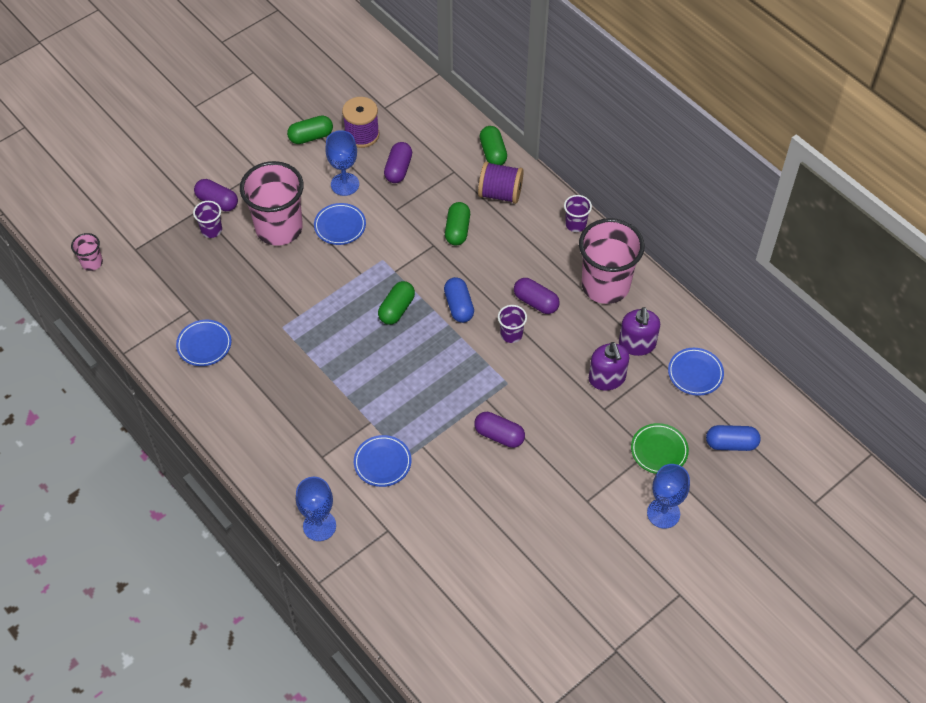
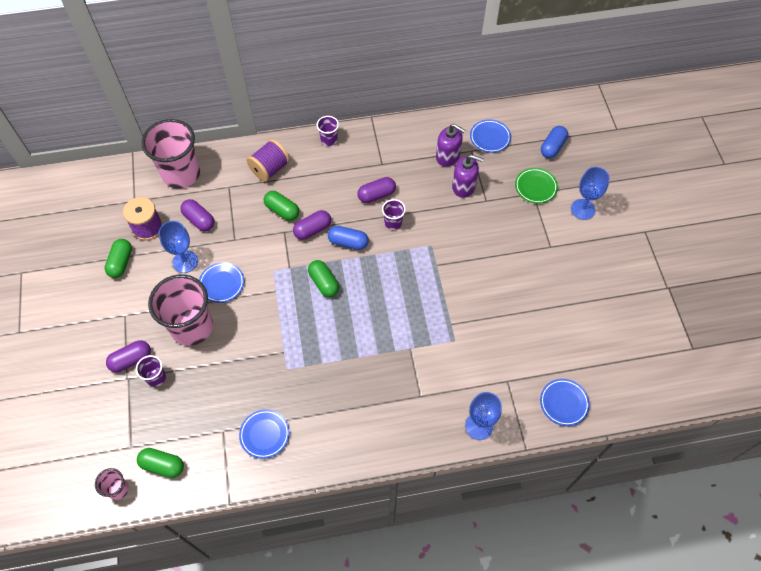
camera: 60 degrees left, 5 degrees up
blue plate [354,435,411,487] -> blue plate moved to [540,379,590,426]
purple capsule [474,412,525,448] -> purple capsule moved to [293,210,331,240]
green capsule [479,126,507,165] -> green capsule moved to [137,448,184,478]
pink cup [579,218,645,304] -> pink cup moved to [141,119,200,189]

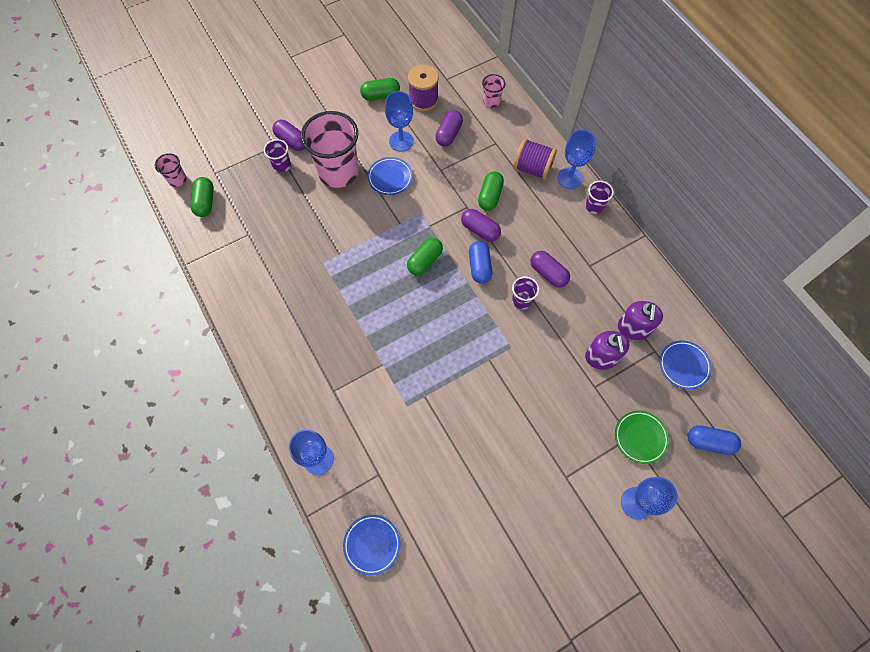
camera: 70 degrees right, 5 degrees up
pink cup [141,119,200,189] -> pink cup [482,74,505,107], size x0.45
blue plate [239,409,290,459] -> none
none -> blue goblet [557,130,596,189]

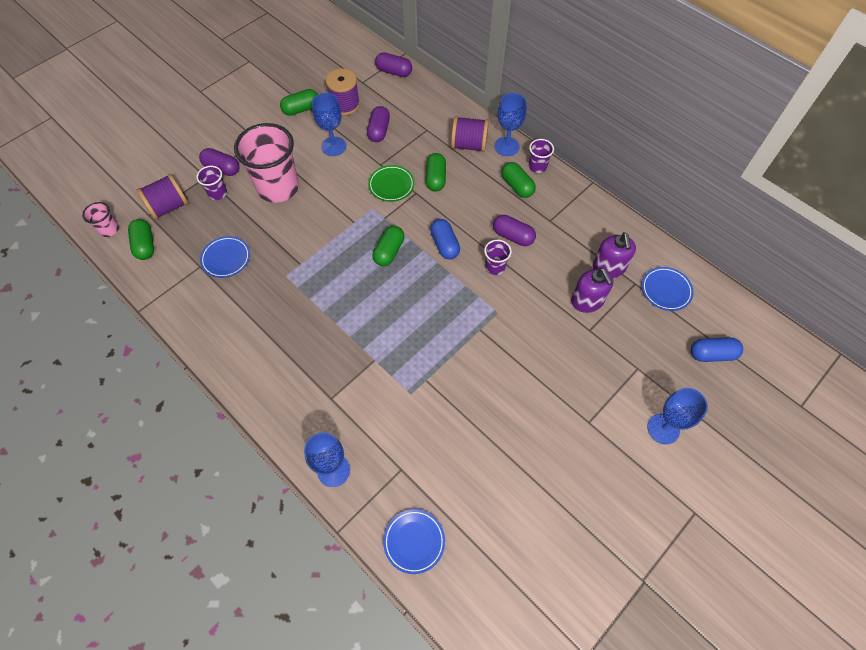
camera: 15 degrees left, 5 degrees down
blue plate [368,157,413,195] -> blue plate moved to [200,236,250,278]
purple capsule [461,209,501,242] -> purple capsule moved to [375,52,412,77]
pink cup [482,74,505,107] -> none
green plate [615,411,669,464] -> green plate moved to [368,165,415,202]
none -> purple spool [137,174,188,220]
none -> green capsule [501,162,536,198]

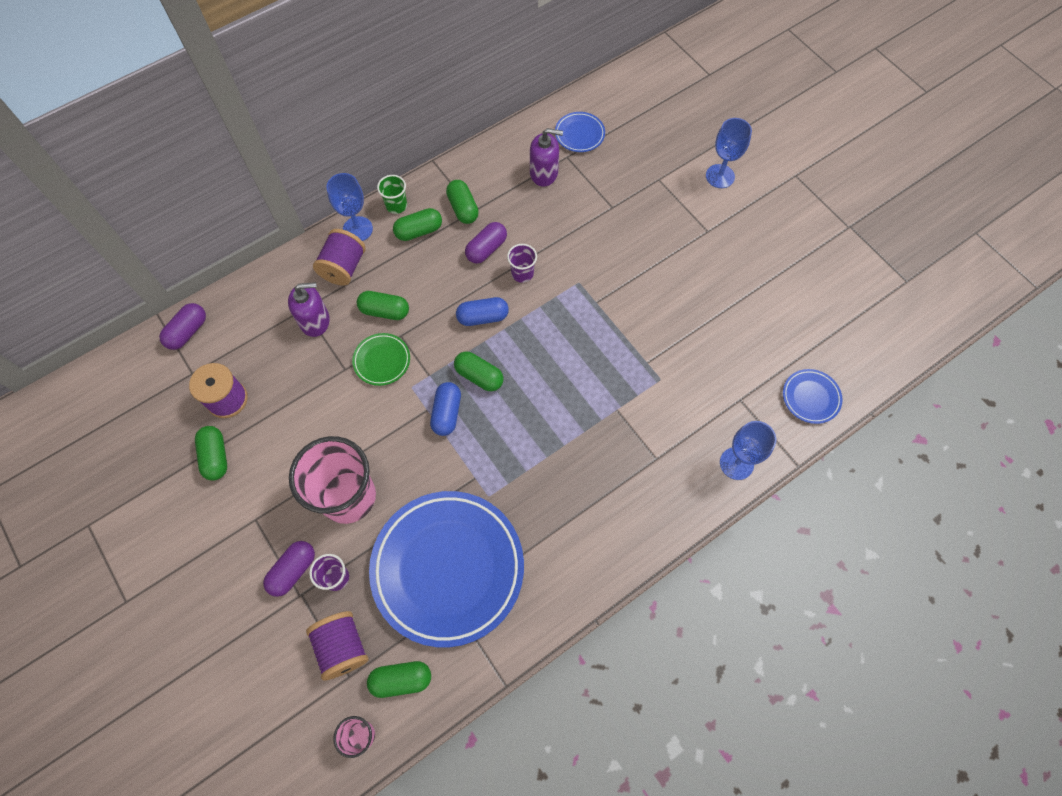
camera: 80 degrees left, 5 degrees up
blue plate [200,236,250,278] -> blue plate [369,491,524,647], size x2.38
blue goblet [312,93,346,156] -> none
purple capsule [367,106,390,142] -> none
purple cup [529,139,554,173] -> green cup [377,175,407,214]
purple soap dispenser [571,268,614,313] -> purple soap dispenser moved to [288,282,330,337]
blue capsule [691,337,743,362] -> blue capsule moved to [430,382,461,436]
none -> green capsule [446,180,479,224]

